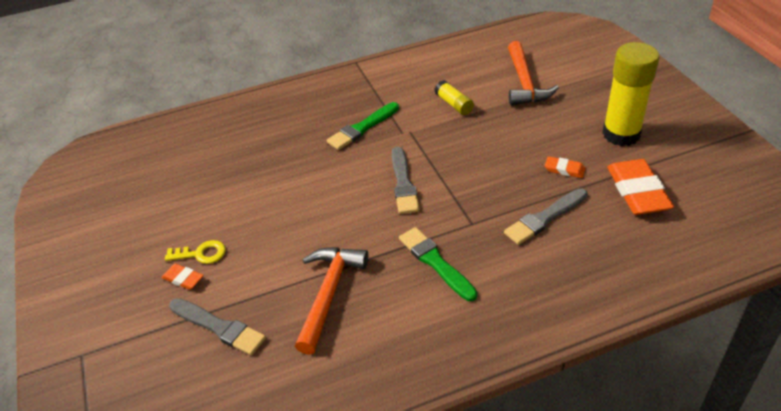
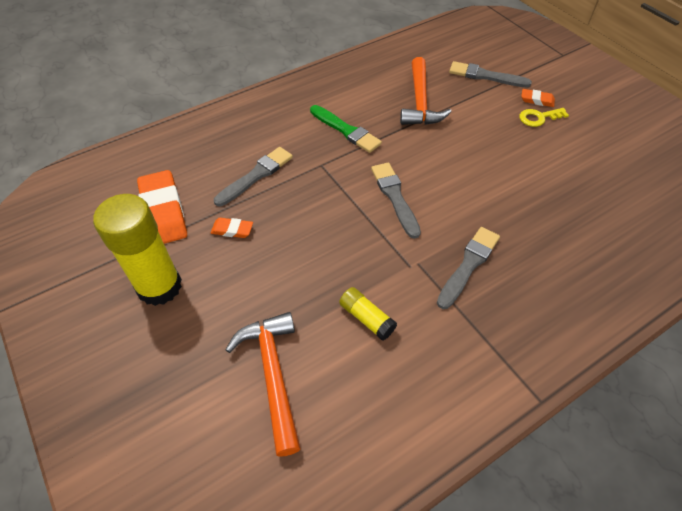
camera: 165 degrees right, 10 degrees up
green brush [327,102,399,150] -> grey brush [437,227,500,309]

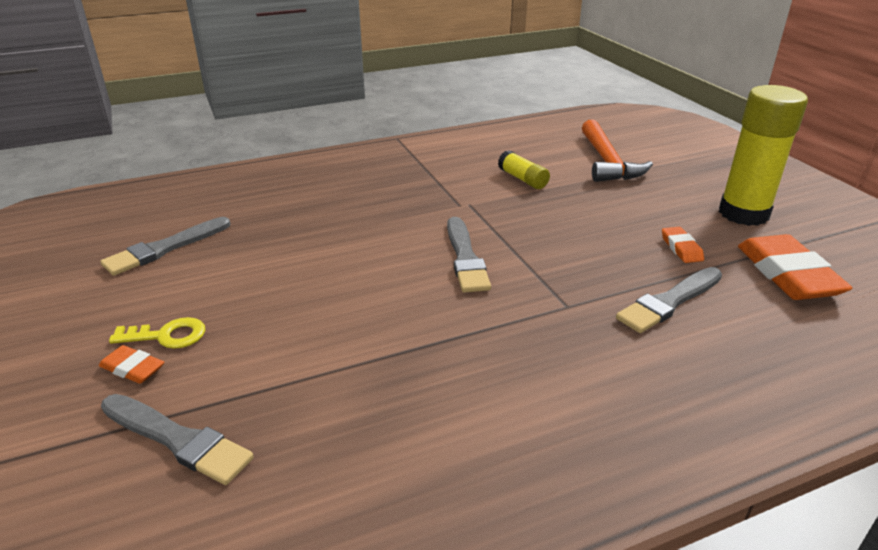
camera: 170 degrees left, 20 degrees down
orange eraser [211,218,253,238] -> orange eraser turned 60 degrees clockwise [662,227,704,263]
green brush [310,105,382,153] -> none
orange hammer [400,57,452,125] -> none
grey brush [437,227,500,309] -> grey brush moved to [100,217,230,276]

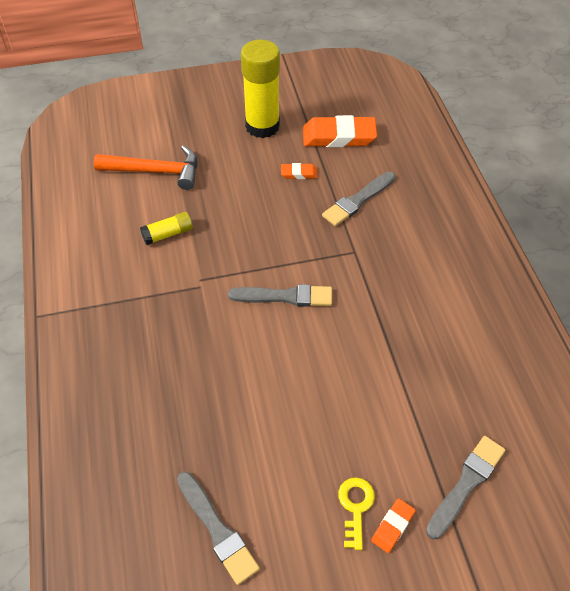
camera: 80 degrees left, 20 degrees up
grey brush [616,267,722,333] -> grey brush turned 75 degrees clockwise [322,172,396,226]

